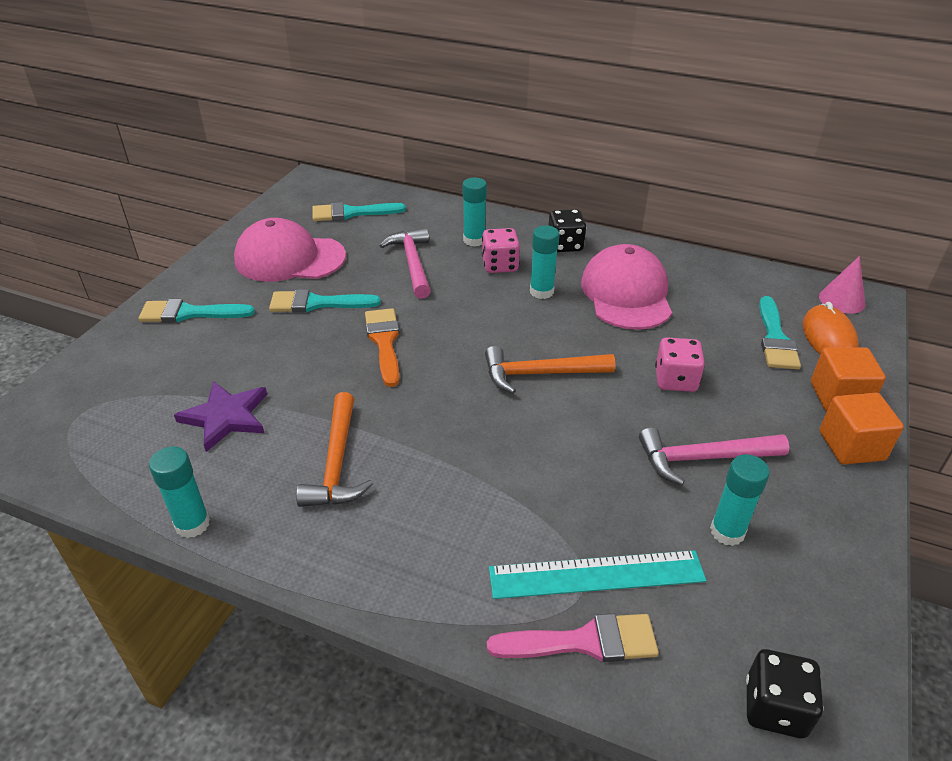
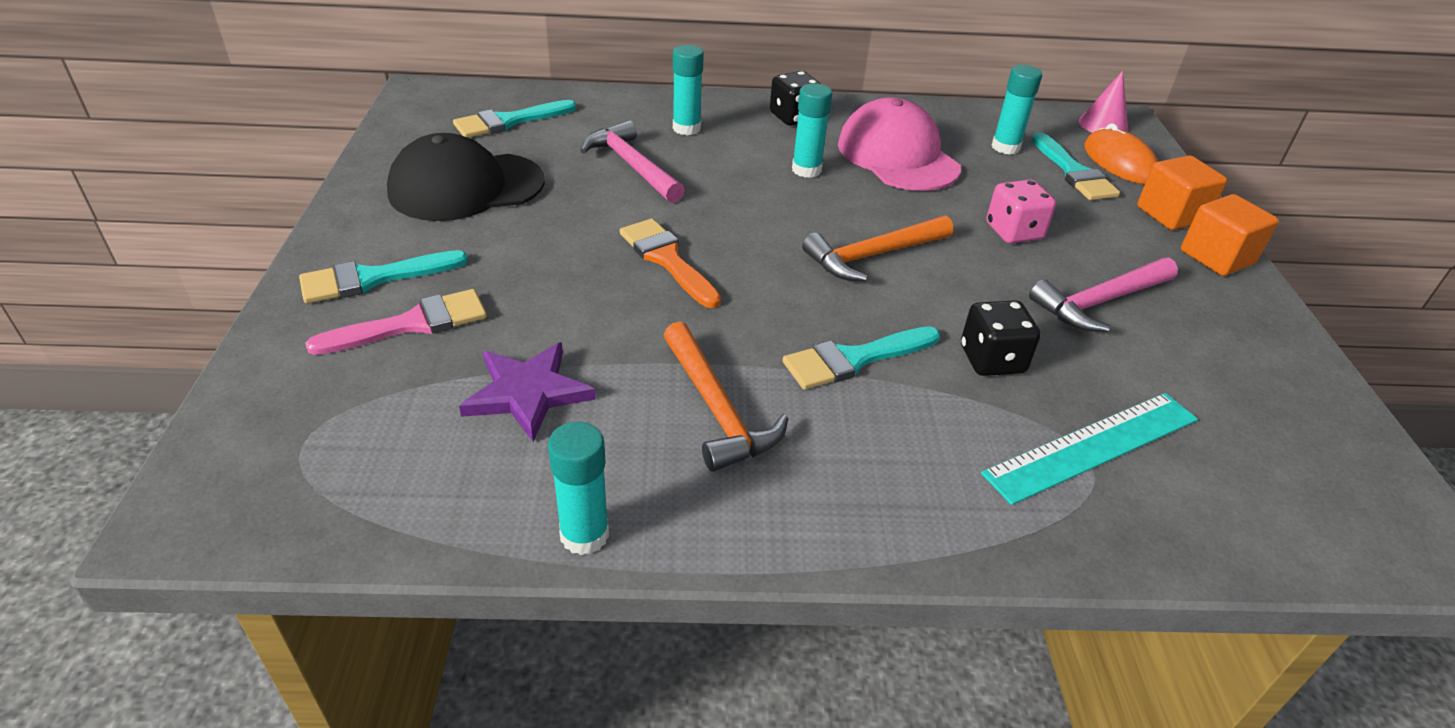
camera: 25 degrees left, 0 degrees up
pink cap [234,218,346,282] -> black cap [387,133,545,221]
turquoise brush [269,289,381,313] -> turquoise brush moved to [782,326,940,390]
pink dice [482,228,520,273] -> none
pink brush [487,614,659,662] -> pink brush moved to [305,289,487,355]
turquoise glue stick [710,454,770,546] -> turquoise glue stick moved to [992,65,1042,155]
black dice [746,649,823,738] -> black dice moved to [961,300,1040,376]

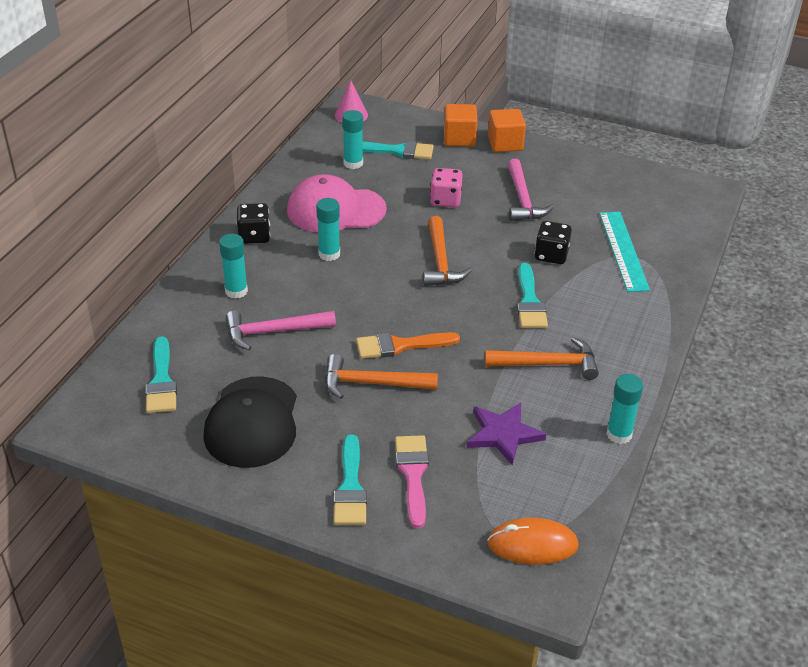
camera: 65 degrees left, 0 degrees up
orange mouse [1084,123,1158,184] -> orange mouse moved to [487,518,579,565]
none -> orange hammer [325,354,438,399]

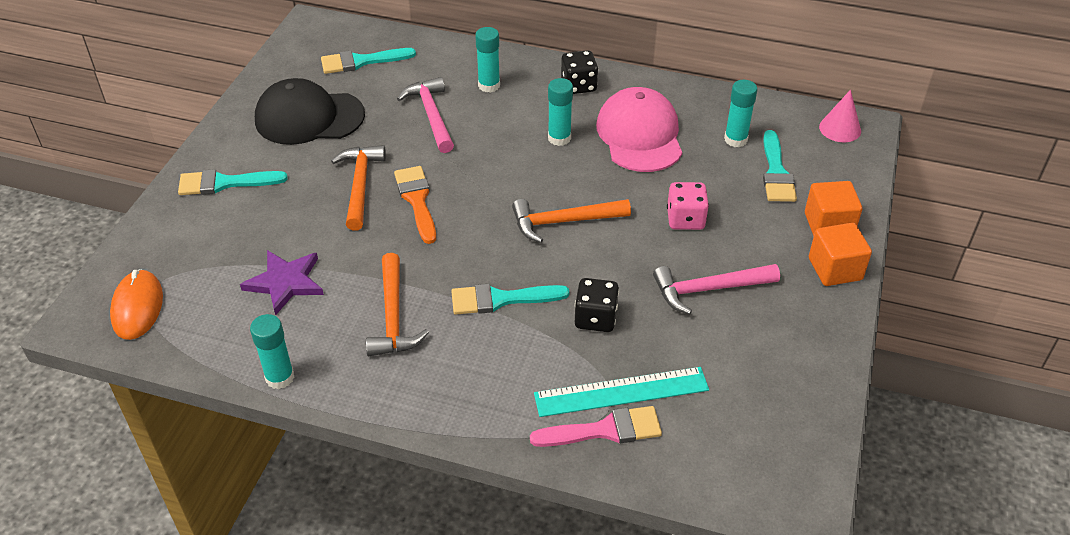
camera: 85 degrees right, 5 degrees up
pink brush [395,435,429,528] -> pink brush moved to [530,406,662,447]

